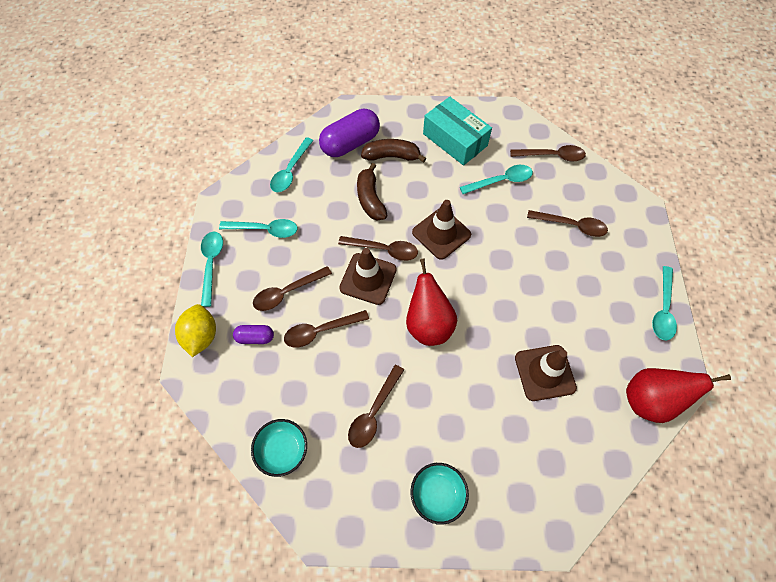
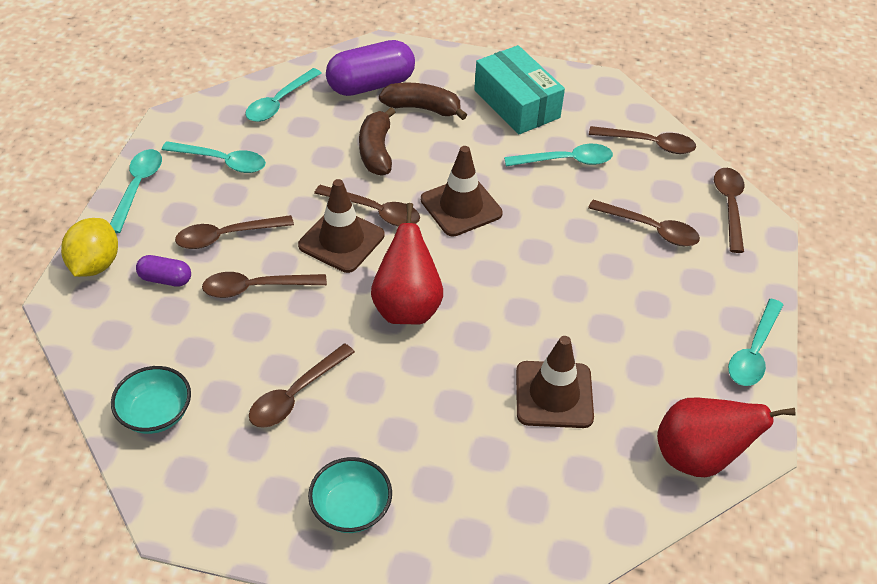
camera: 10 degrees right, 15 degrees down
none -> brown spoon [714,168,744,253]

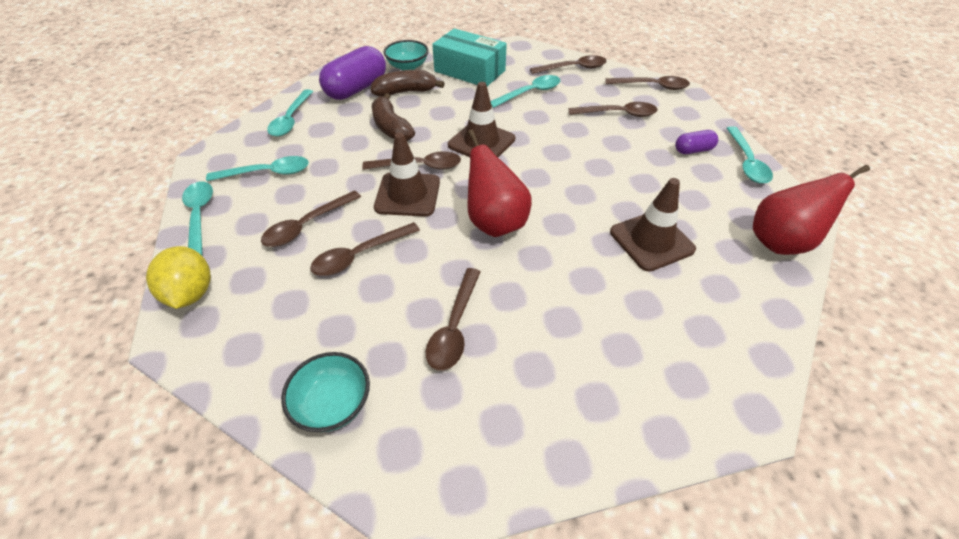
camera: 25 degrees left, 0 degrees up
purple capsule [136,255,191,287] -> purple capsule moved to [675,130,718,154]
turquoise bowl [308,457,392,533] -> turquoise bowl moved to [383,40,429,70]
brown spoon [714,168,744,253] -> brown spoon turned 120 degrees clockwise [605,76,690,90]

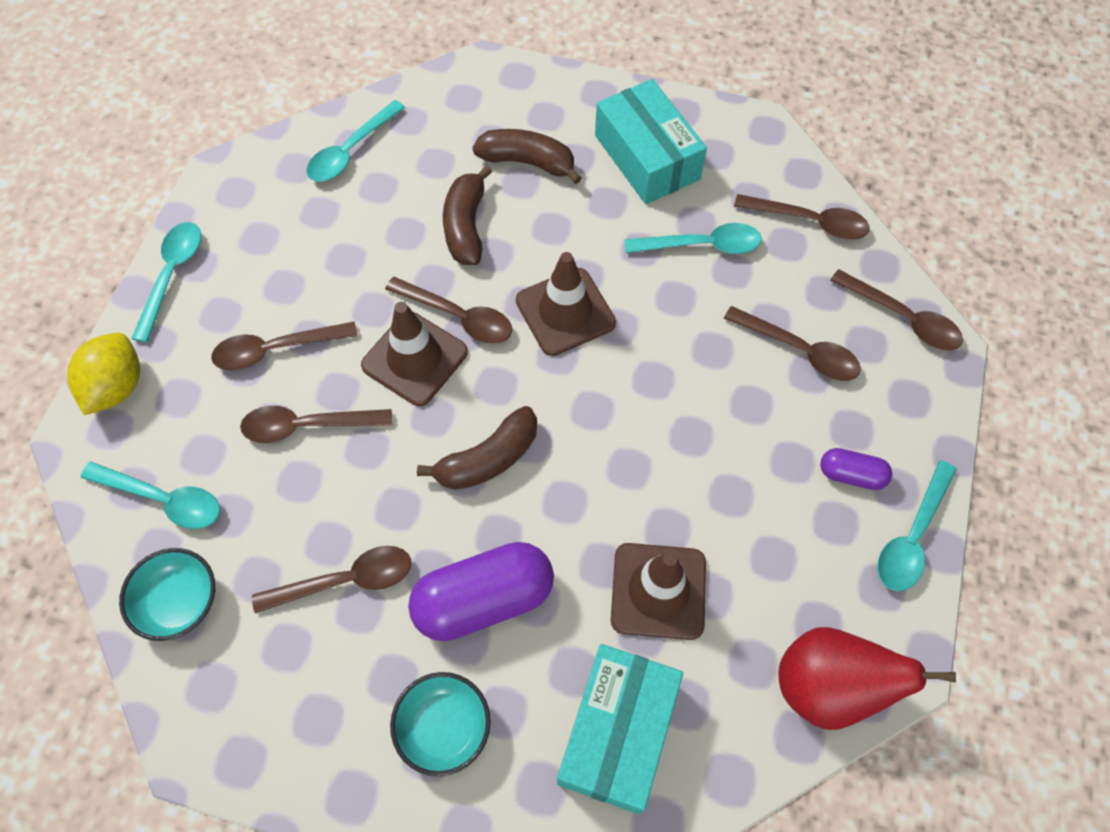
camera: 30 degrees right, 15 degrees up
turquoise spoon [206,156,309,181] -> turquoise spoon moved to [81,462,220,529]
purple capsule [319,46,386,100] -> purple capsule moved to [408,542,554,641]
turquoise bowl [383,40,429,70] -> turquoise bowl moved to [390,672,491,776]
brown spoon [426,268,481,371] -> brown spoon turned 150 degrees counterclockwise [252,546,411,613]
red pear [467,130,532,237] -> brown banana [417,406,537,490]
none -> turquoise box [557,644,683,814]

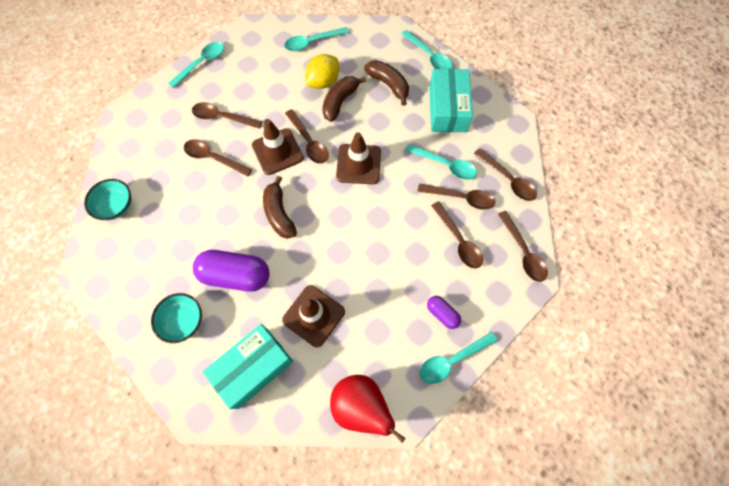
camera: 30 degrees right, 5 degrees up
yellow lemon [67,333,140,415] -> yellow lemon moved to [305,54,339,89]
turquoise spoon [81,462,220,529] -> turquoise spoon moved to [401,30,452,69]
brown spoon [252,546,411,613] -> brown spoon moved to [417,183,495,210]
brown banana [417,406,537,490] -> brown banana turned 75 degrees clockwise [263,176,297,239]

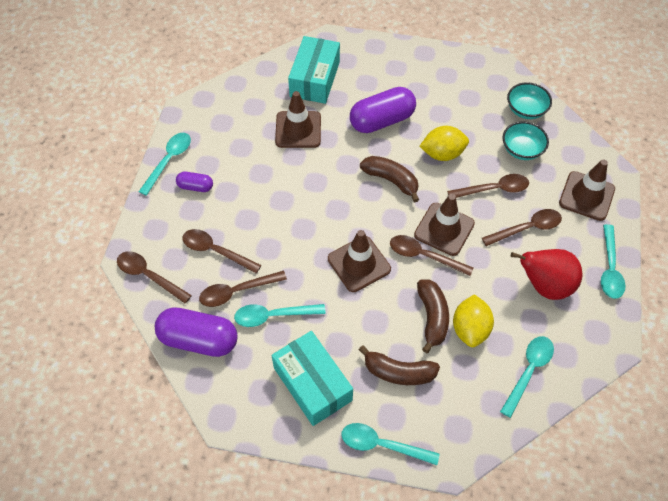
camera: 145 degrees right, 10 degrees down
turquoise bowl [151,293,202,343] -> turquoise bowl moved to [503,122,549,160]
red pear [330,375,405,443] -> red pear moved to [511,249,583,300]
brown spoon [474,148,537,201] -> purple capsule [155,307,238,357]
none -> yellow lemon [419,126,469,161]
none -> brown traffic cone [559,160,615,221]

